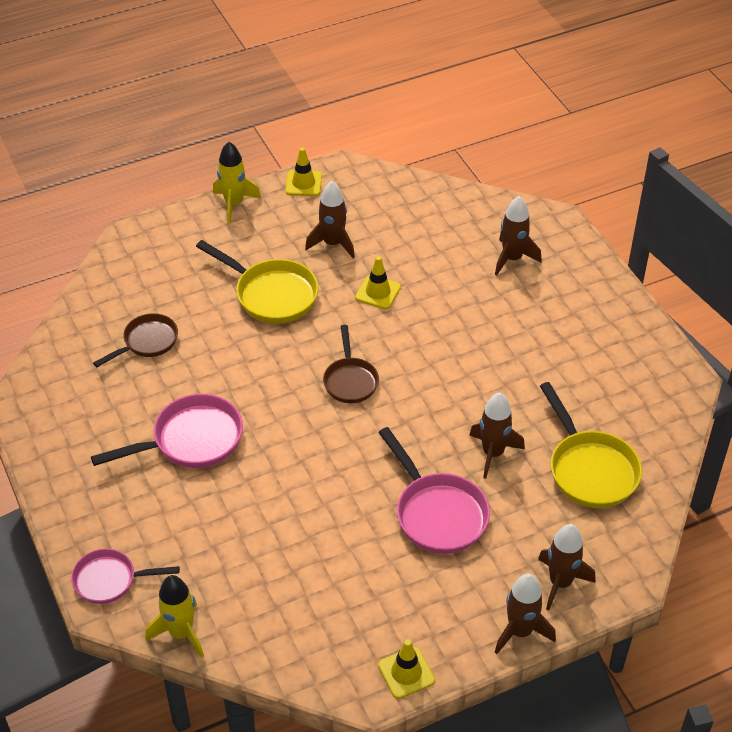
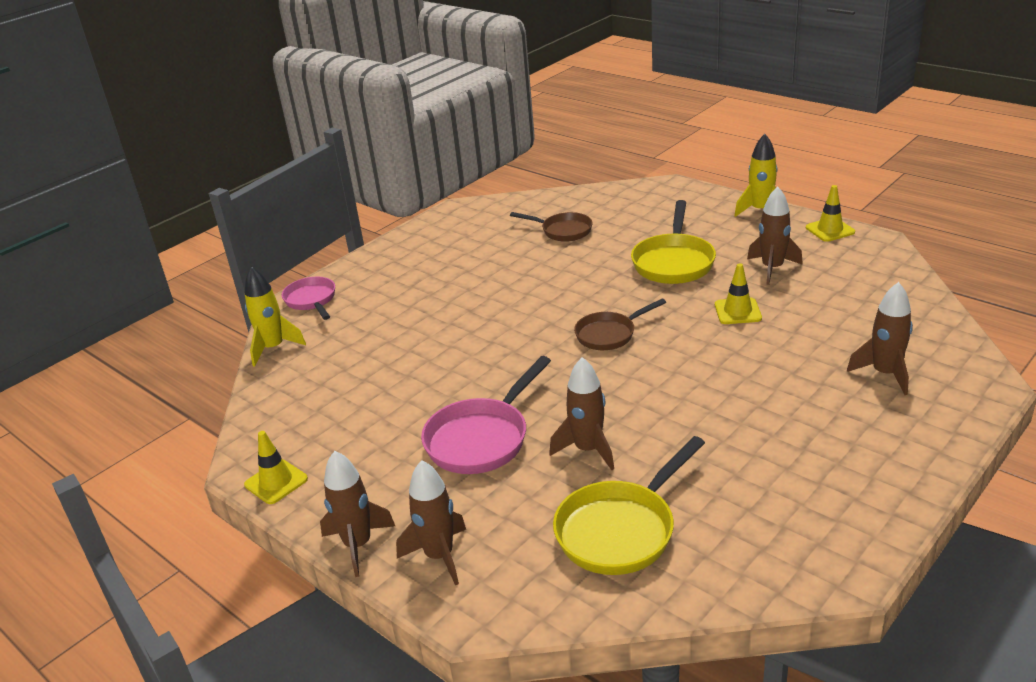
camera: 70 degrees right, 15 degrees down
pink pan [91,394,243,468] -> none

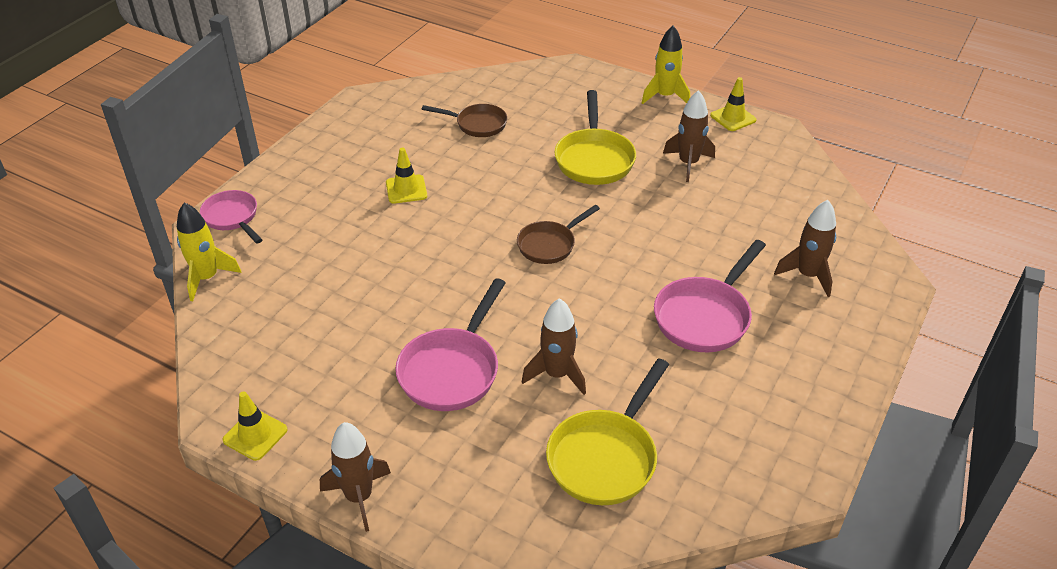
camera: 15 degrees left, 10 degrees up
brown rocket [396,460,466,585] -> none
yellow traffic cone [715,263,762,324] -> yellow traffic cone moved to [386,148,427,204]
none -> pink pan [654,240,766,352]

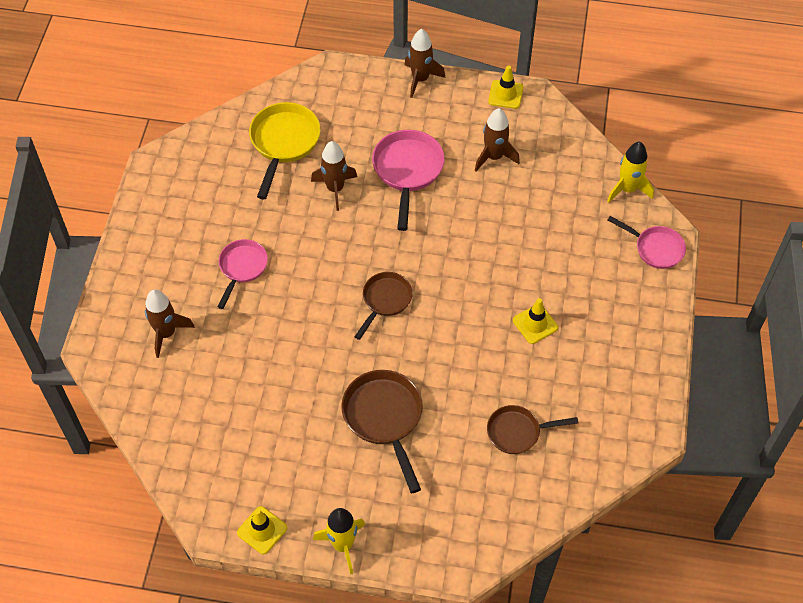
camera: 160 degrees right, 15 degrees up
yellow pan [554,90,636,185] -> brown pan [341,370,423,493]
pink pan [654,240,766,352] -> pink pan [218,239,268,309], size x0.65
brown rocket [663,90,715,182] -> brown rocket moved to [475,108,520,171]

